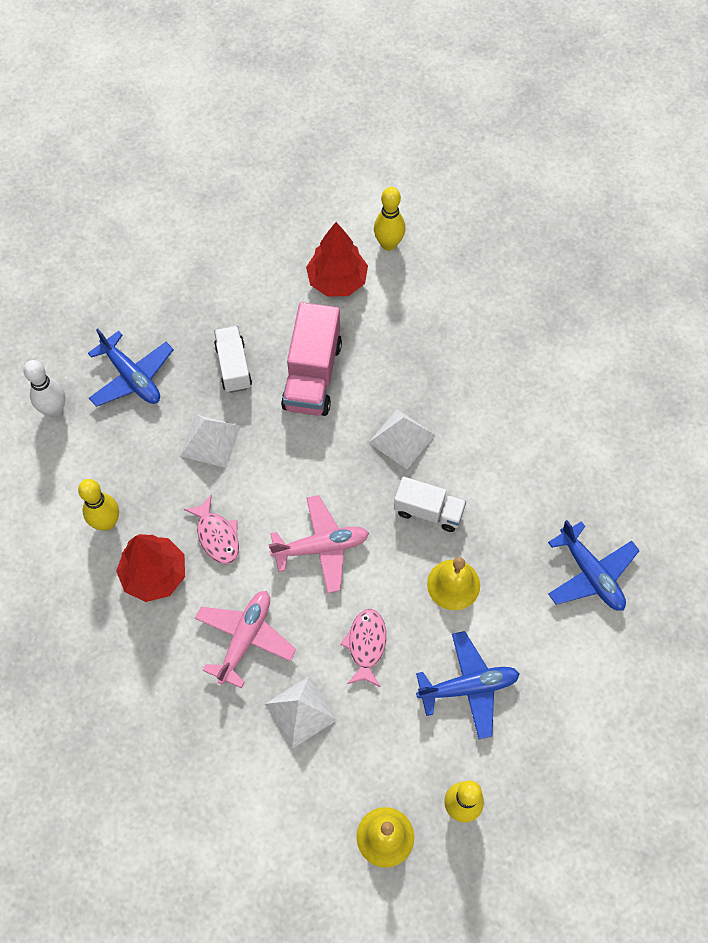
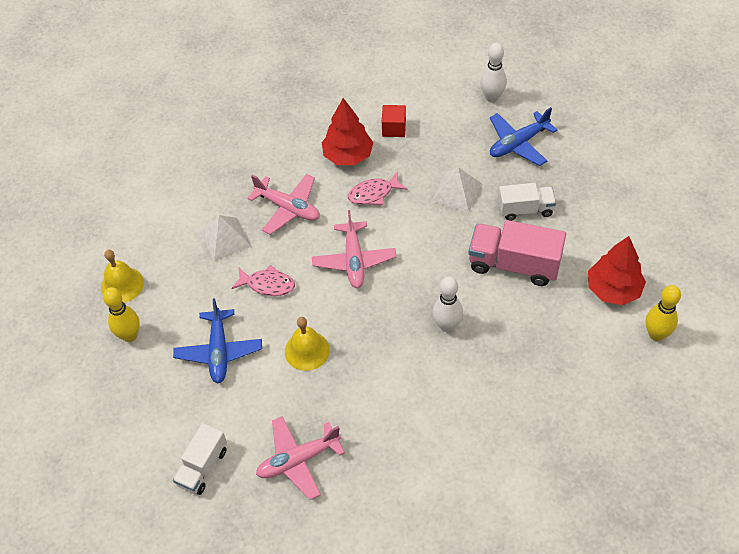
camera: 100 degrees right, 10 degrees down
yellow bowling pin [78,479,119,530] -> red cube [382,105,406,137]
white pyramid [369,409,435,469] -> white bowling pin [432,276,463,332]
white truck [394,477,466,532] -> white truck moved to [173,423,227,495]
blue plane [548,520,640,611] -> pink plane [256,416,345,500]

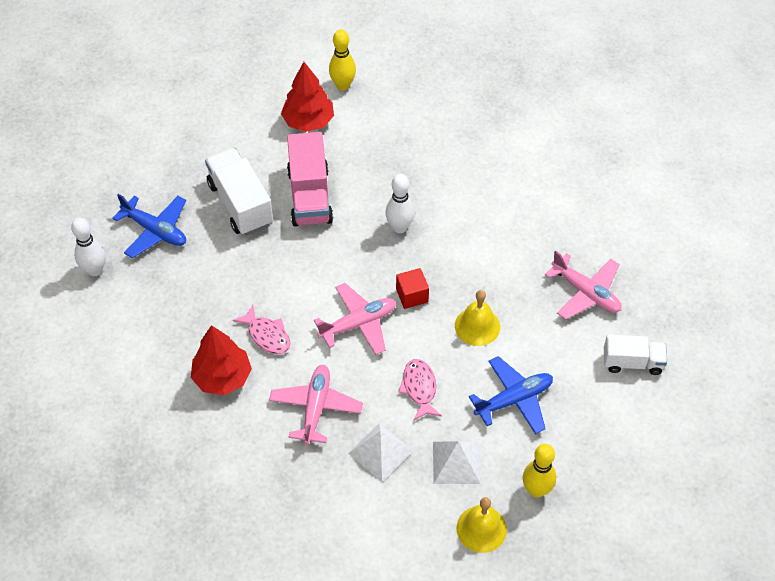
camera: 115 degrees left, 0 degrees up
red cube [382,105,406,137] -> red cube moved to [396,268,429,309]
white pyramid [432,167,482,212] -> white pyramid moved to [433,441,480,484]
white truck [498,183,556,221] -> white truck [205,148,273,235], size x1.59

